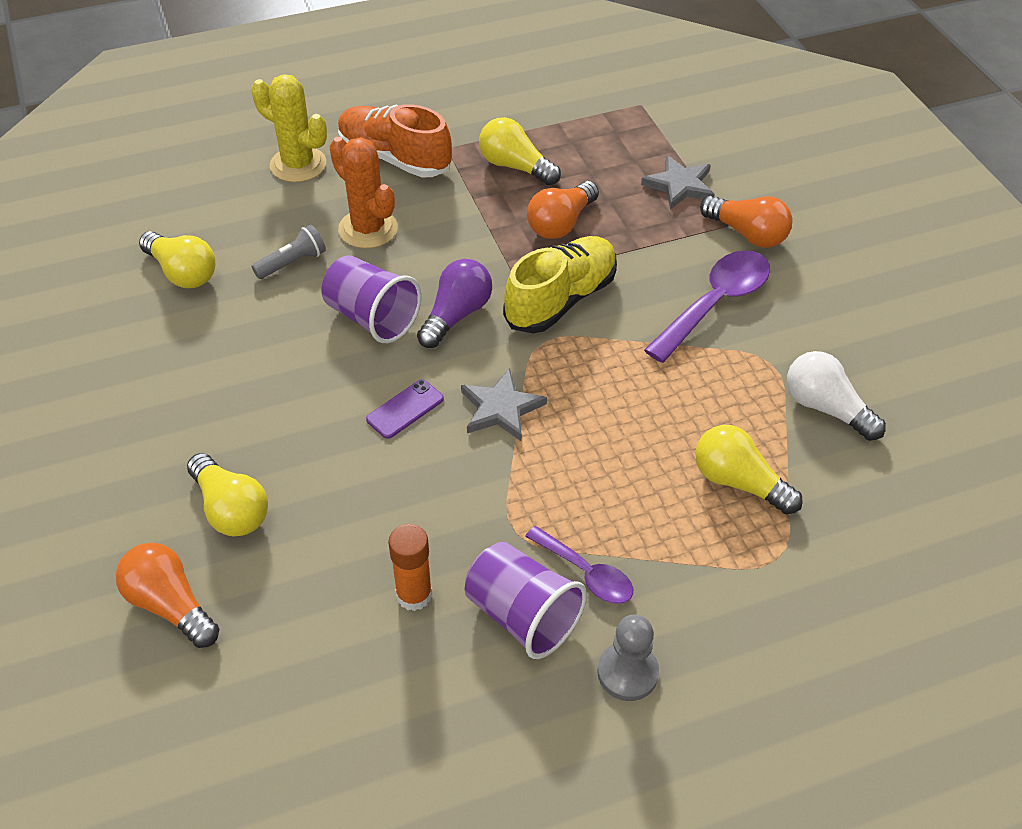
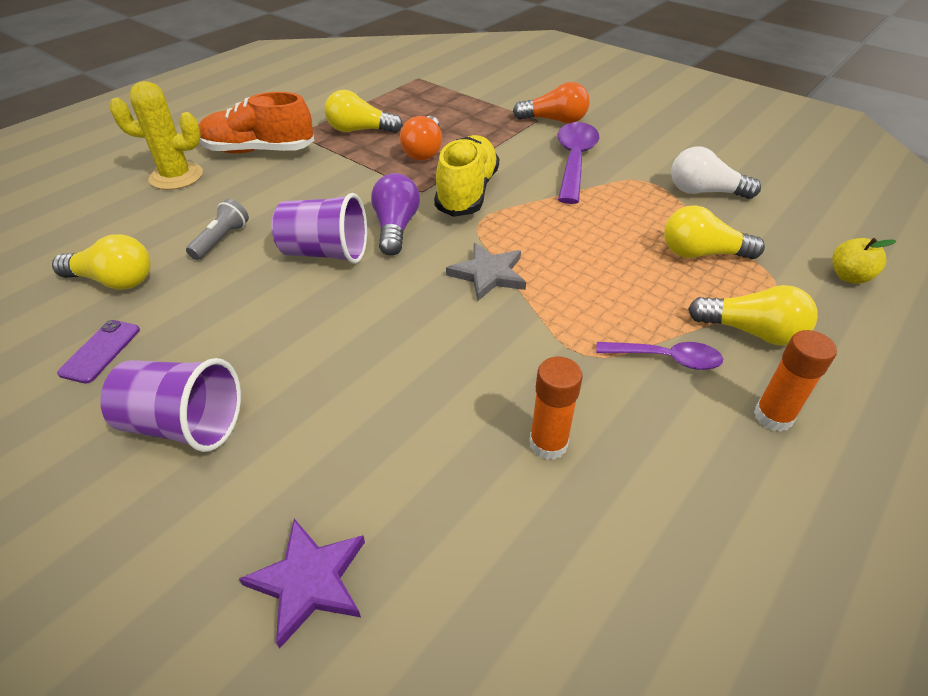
camera: 30 degrees left, 5 degrees down
orange light bulb [116,543,219,648] -> purple star [239,519,365,649]
yellow light bulb [187,453,268,537] -> yellow light bulb moved to [688,285,818,346]
orange cactus [330,137,398,249] -> none
purple phone [366,379,444,439] -> purple phone moved to [57,320,140,383]
purple cup [465,542,587,659] -> purple cup moved to [100,358,241,452]
grey pawn [597,615,659,701] -> orange glue stick [754,330,837,432]
grey star [641,155,715,210] -> none
none -> yellow apple [832,238,896,284]

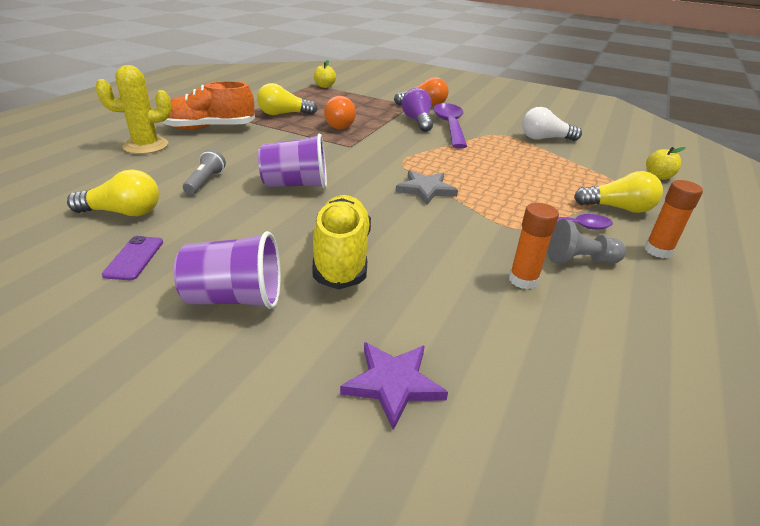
camera: 15 degrees left, 10 degrees down
purple light bulb [371,173,420,256] -> purple light bulb moved to [402,88,433,132]
yellow shoe [434,135,499,217] -> yellow shoe moved to [312,195,371,290]
yellow light bulb [664,205,765,259] -> none
none -> yellow apple [314,60,336,88]
none -> grey pawn [547,219,626,264]

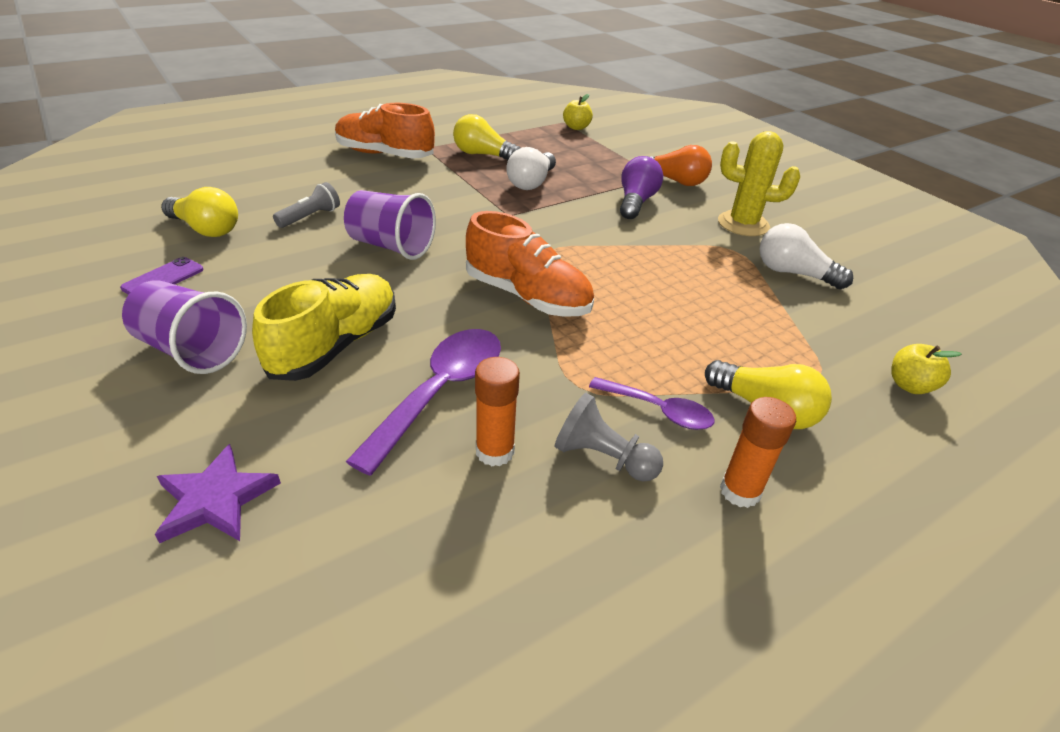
camera: 30 degrees right, 5 degrees up
yellow cactus [95,65,171,154] -> yellow cactus moved to [718,131,800,236]
orange light bulb [324,96,356,129] -> white light bulb [507,147,556,190]
grey star [395,170,458,205] -> orange shoe [466,211,594,317]
purple spoon [433,103,467,149] -> purple spoon moved to [346,329,501,476]

